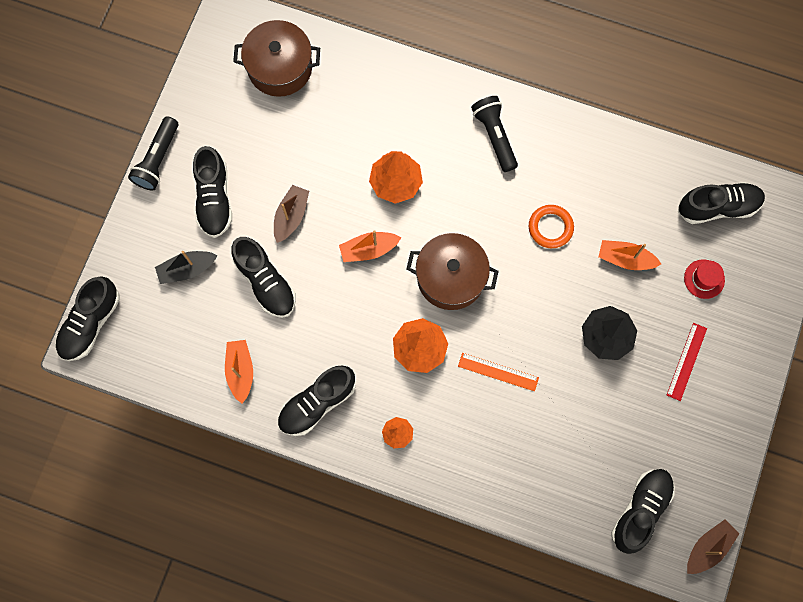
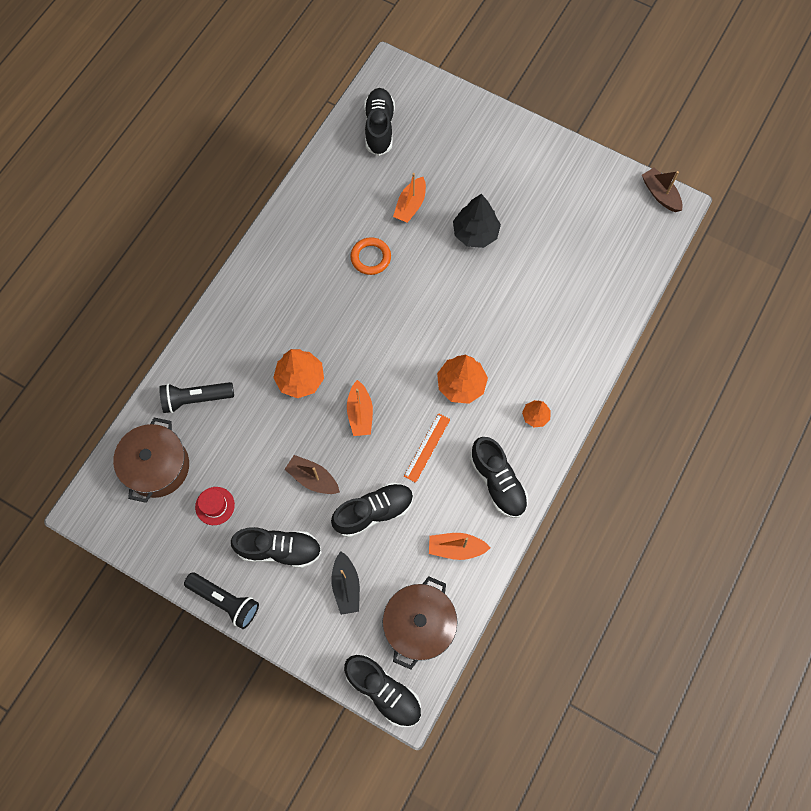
camera: 80 degrees left, 5 degrees down
brown pot [406,233,499,310] -> brown pot moved to [382,576,457,670]
orange ruler [458,353,539,391] -> orange ruler moved to [404,413,450,483]
black flashlight [471,96,518,172] -> black flashlight moved to [159,382,234,413]
black shoe [611,469,675,554] -> none
red ruler [667,323,707,401] -> none
red hat [684,259,725,299] -> red hat moved to [195,487,235,525]

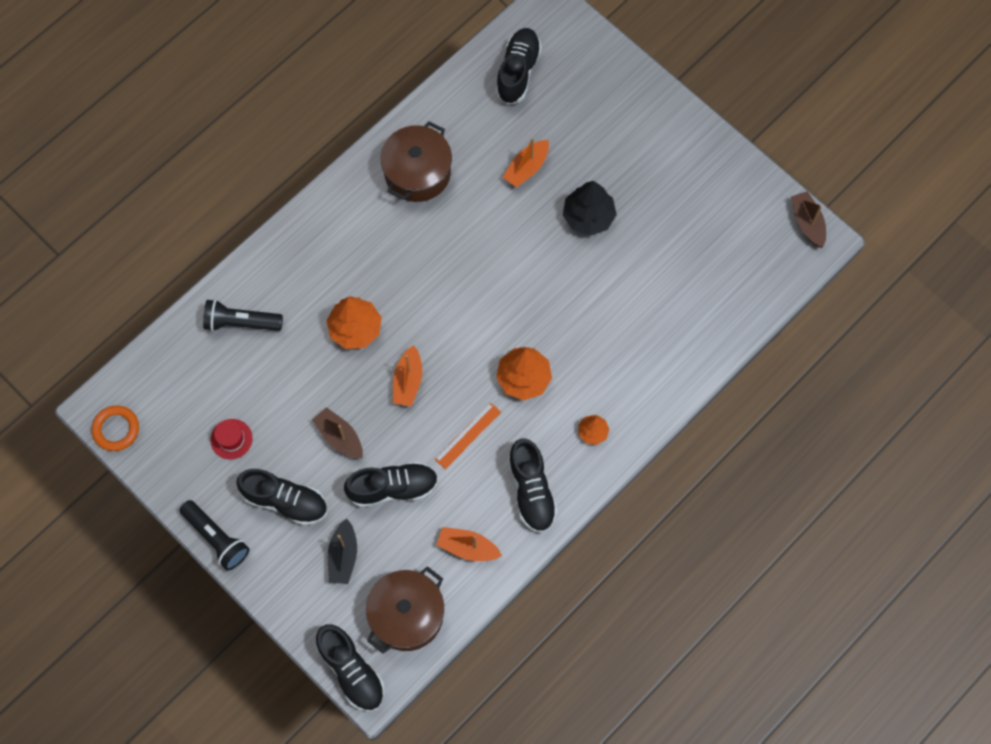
camera: 15 degrees right, 0 degrees up
brown pot [113,418,189,503] -> brown pot moved to [380,121,452,202]
orange ring [350,237,391,275] -> orange ring moved to [92,405,139,451]

